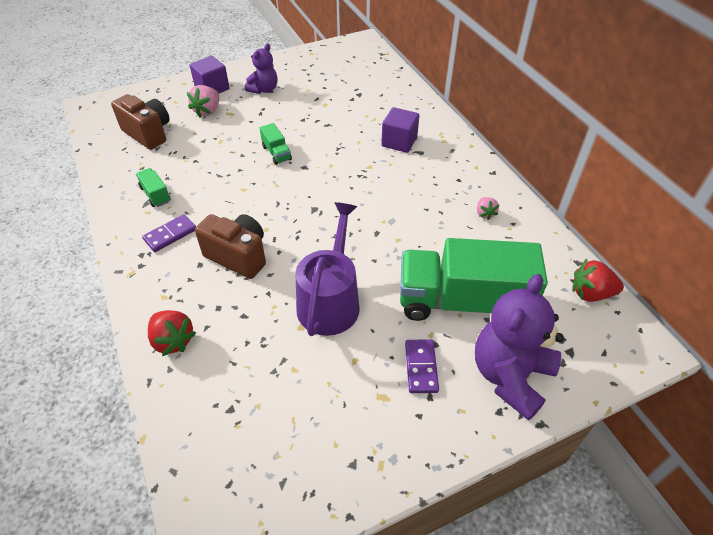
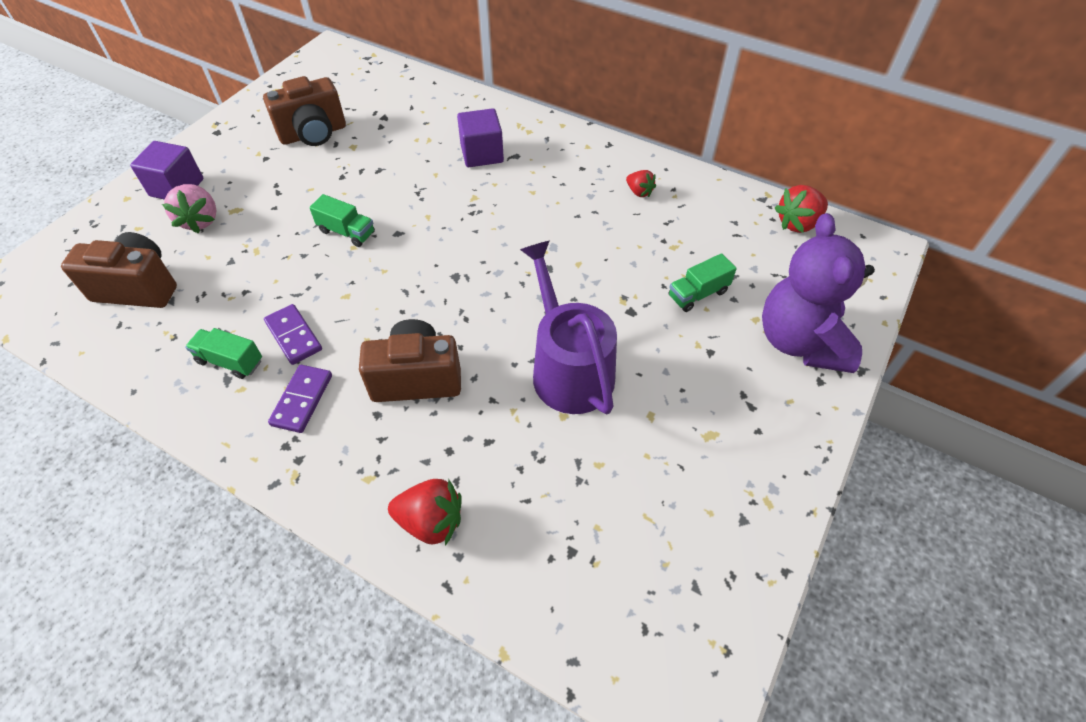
camera: 35 degrees left, 5 degrees up
purple teddy bear [245,43,278,94] -> none
green truck [400,238,548,321] -> green truck [669,253,737,312], size x0.40
purple domino [405,340,439,393] -> purple domino moved to [264,304,322,365]
pink strawberry [477,197,499,220] -> red strawberry [626,170,656,197]
none -> brown camera [263,76,346,146]

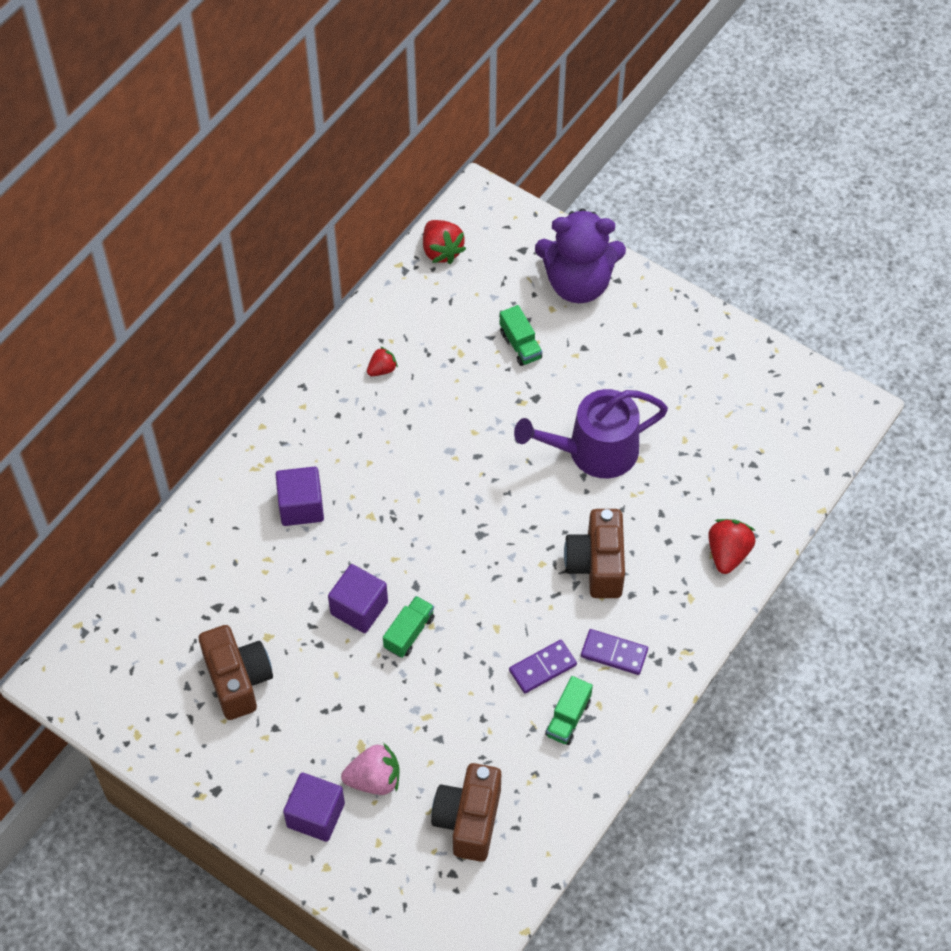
camera: 85 degrees left, 5 degrees up
none -> purple cube [328,564,388,633]

